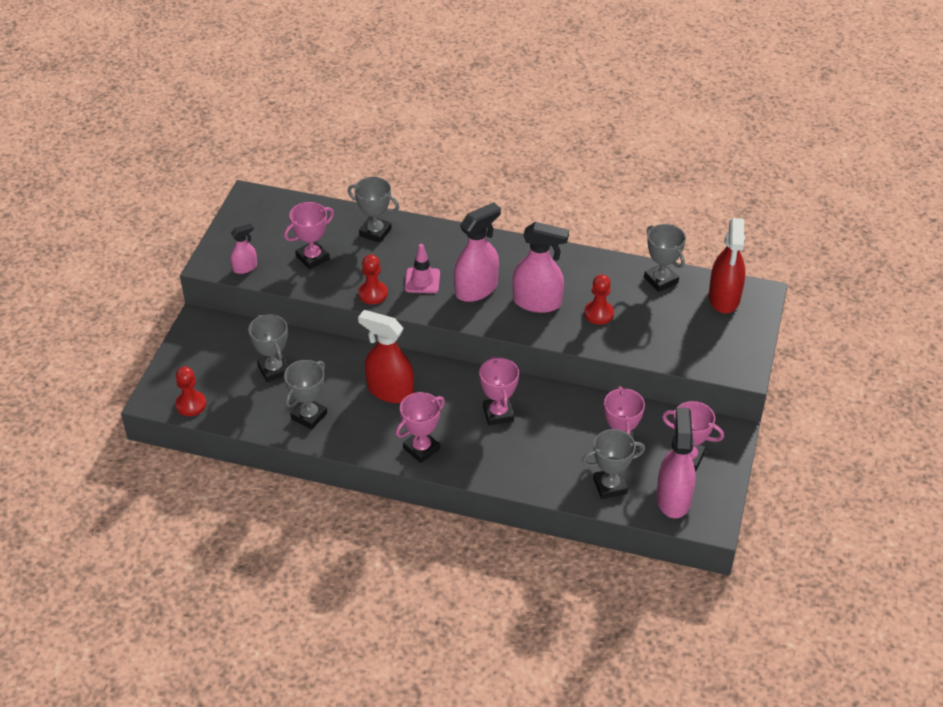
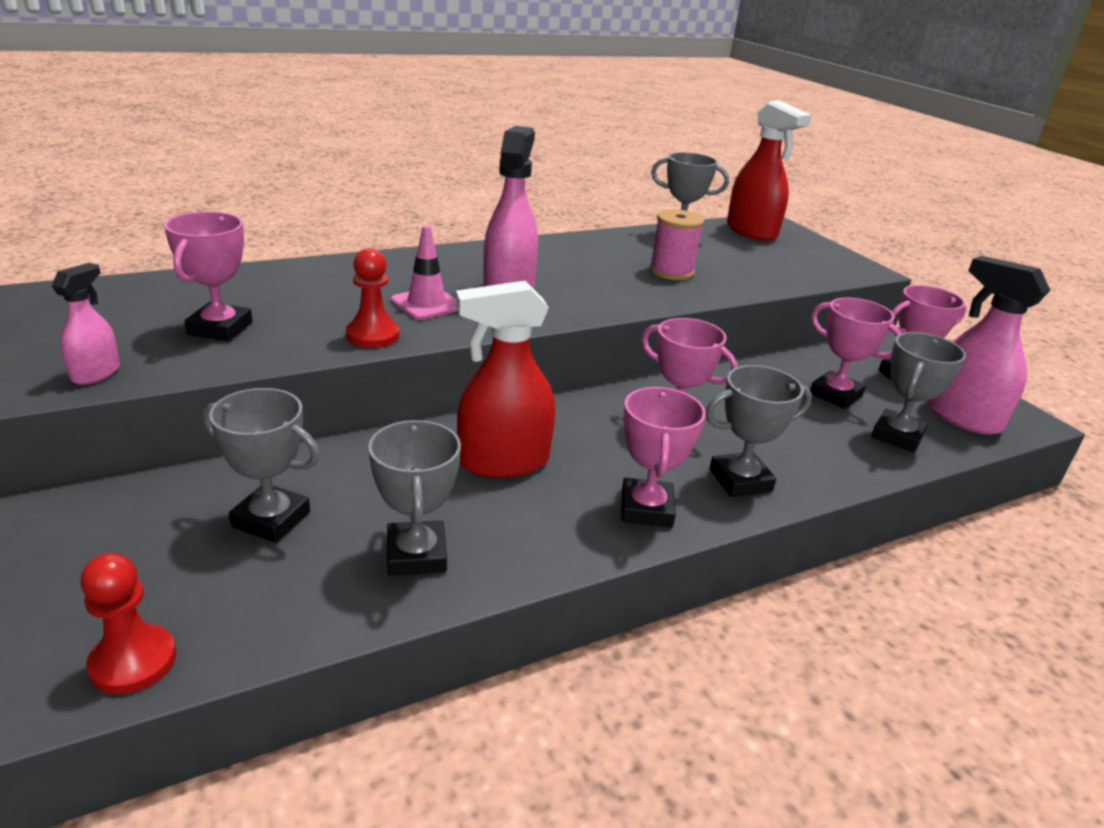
camera: 45 degrees left, 15 degrees down
grey trophy [348,177,399,243] -> grey trophy moved to [706,365,812,497]
pink spray bottle [513,222,569,313] -> none
red pawn [584,274,614,325] -> pink spool [649,209,704,280]

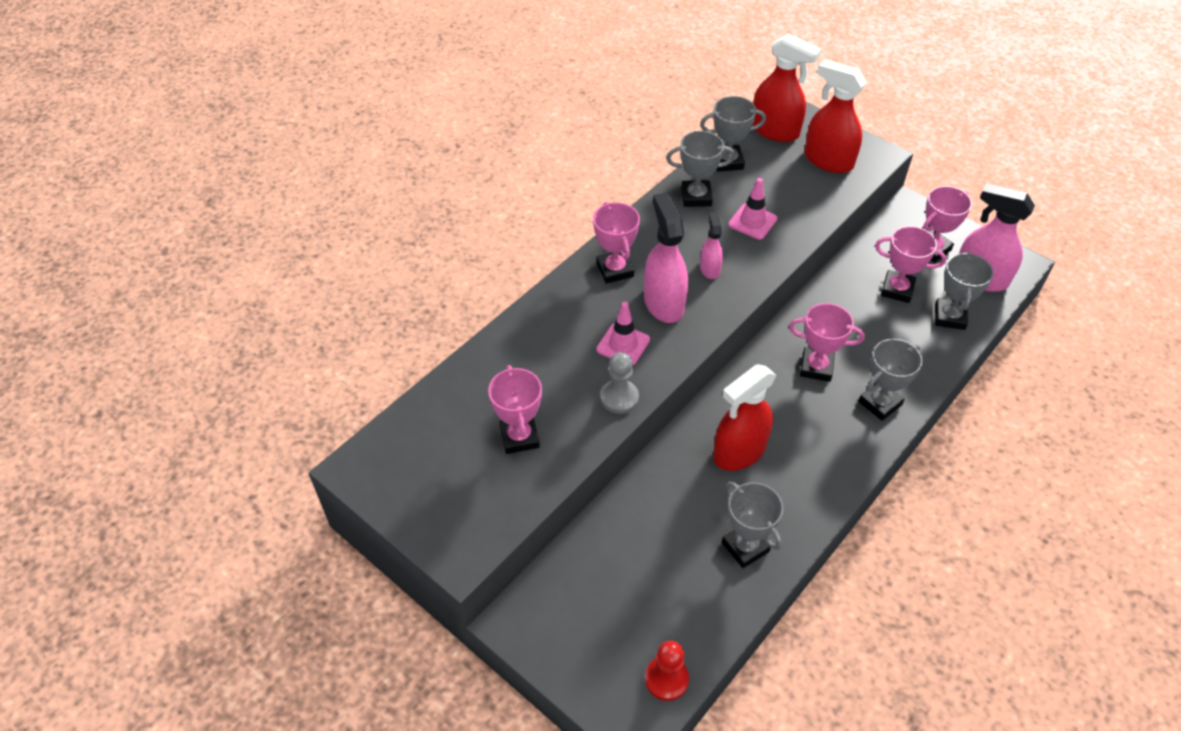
camera: 20 degrees left, 20 degrees up
pink spray bottle [52,263,120,385] -> pink spray bottle moved to [700,212,723,279]
grey trophy [203,388,320,543] -> grey trophy moved to [666,131,735,207]
red pawn [346,248,400,348] -> grey pawn [600,352,639,414]
pink trophy [621,387,706,527] -> pink trophy moved to [593,202,640,284]
pink spool [649,209,704,280] -> pink traffic cone [728,178,777,240]
none -> red spray bottle [805,59,867,173]

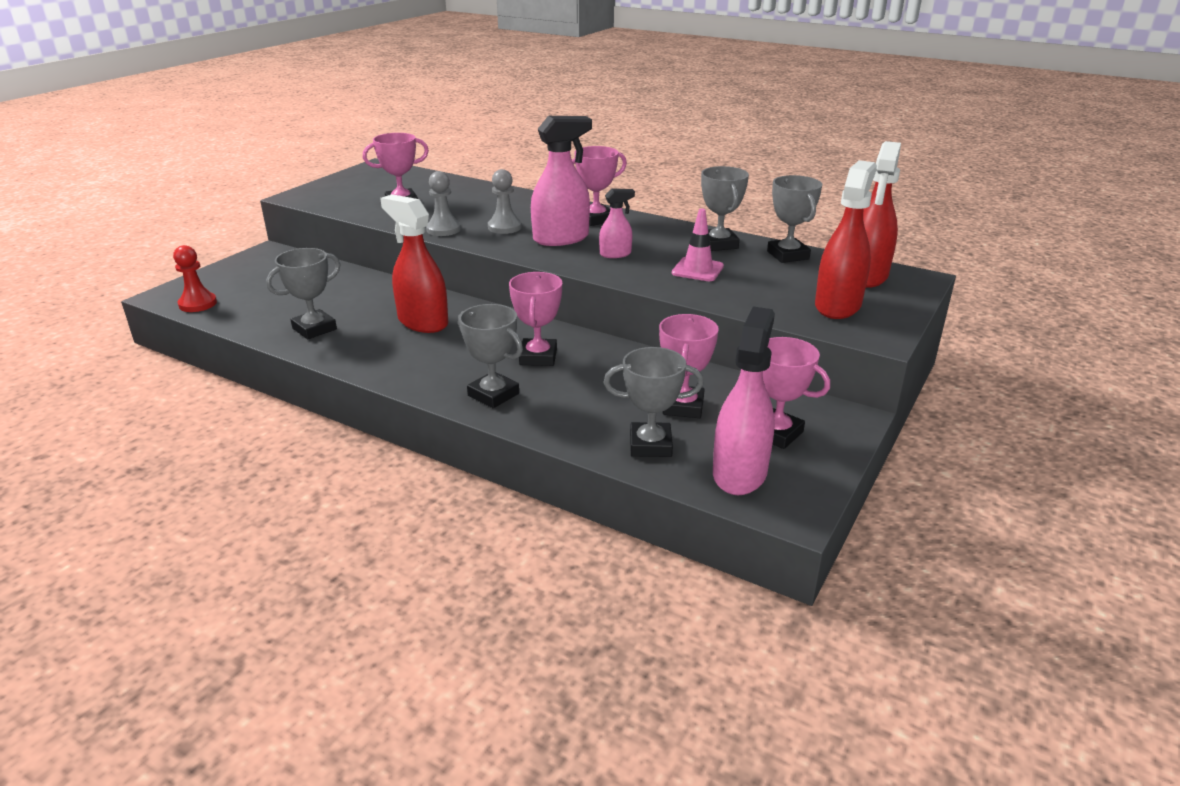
camera: 80 degrees right, 20 degrees down
pink traffic cone [596,302,650,365] -> grey pawn [488,169,522,234]

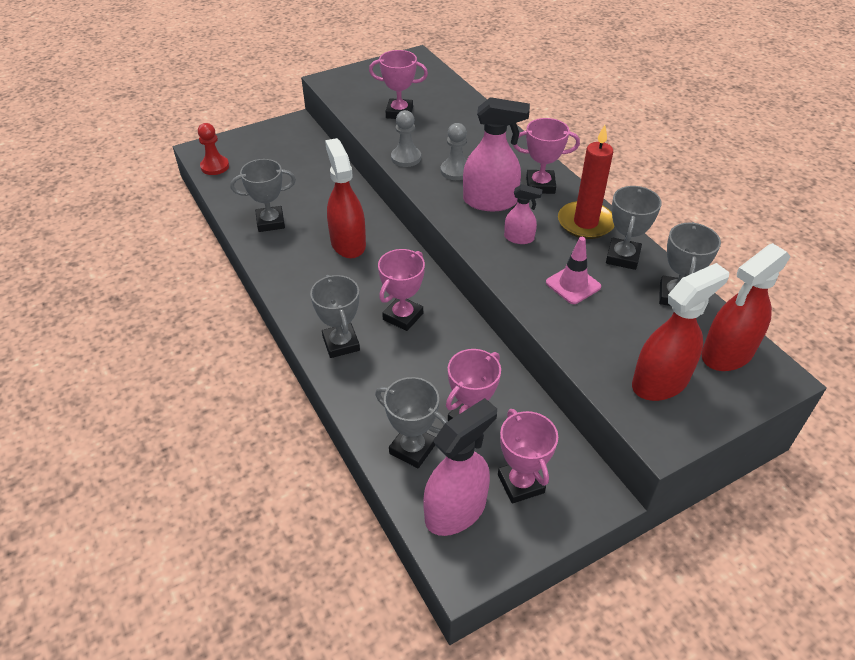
camera: 30 degrees right, 15 degrees up
none -> red candle [558,125,614,239]

